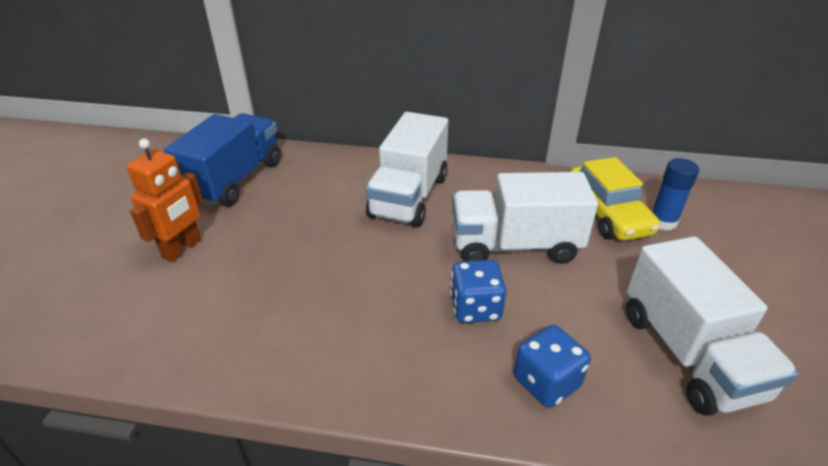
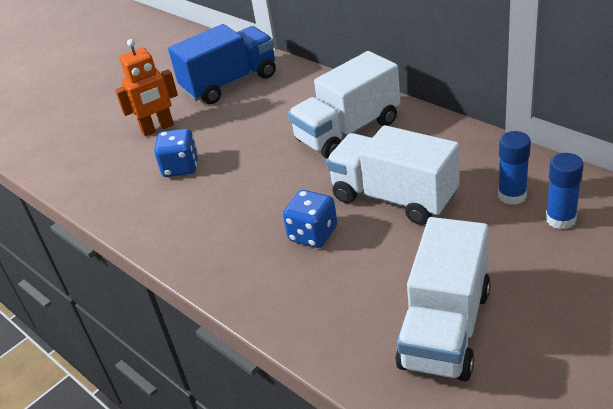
camera: 40 degrees right, 0 degrees up
blue dice [514,325,591,408] -> blue dice moved to [154,129,198,177]
yellow car [570,157,660,241] -> blue glue stick [498,131,531,205]

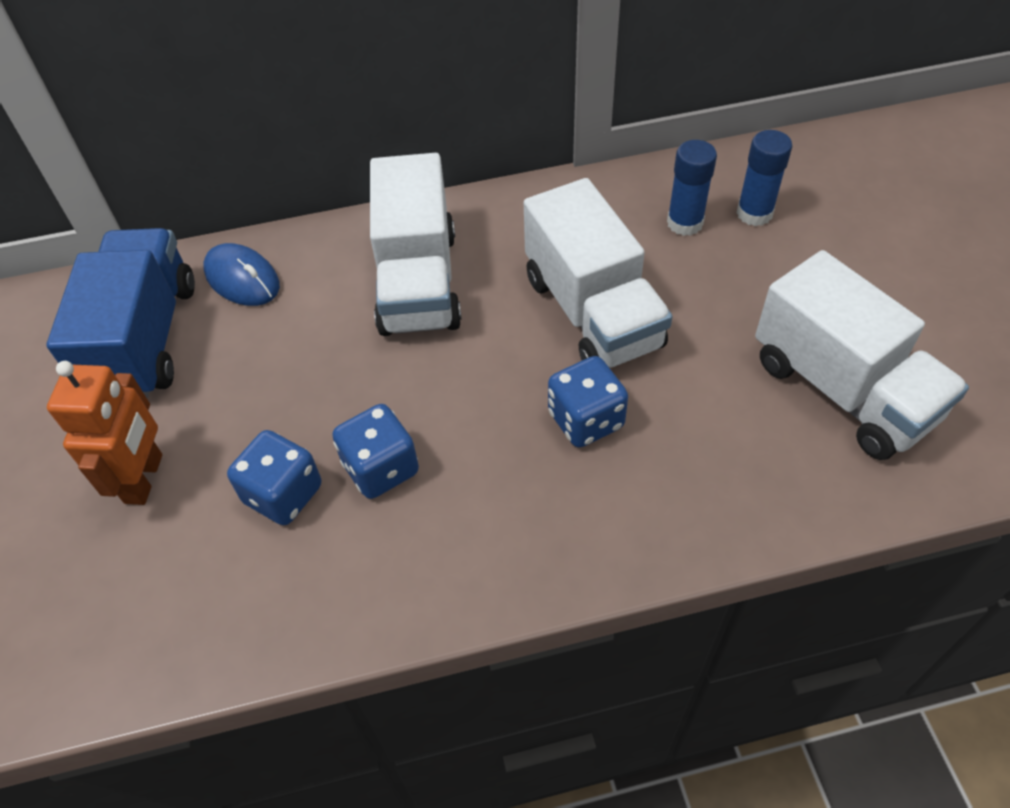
camera: 60 degrees left, 15 degrees up
white truck [326,125,460,225] -> white truck turned 90 degrees counterclockwise [524,178,673,368]
none -> blue mouse [203,243,280,306]
none -> blue dice [332,404,419,499]

